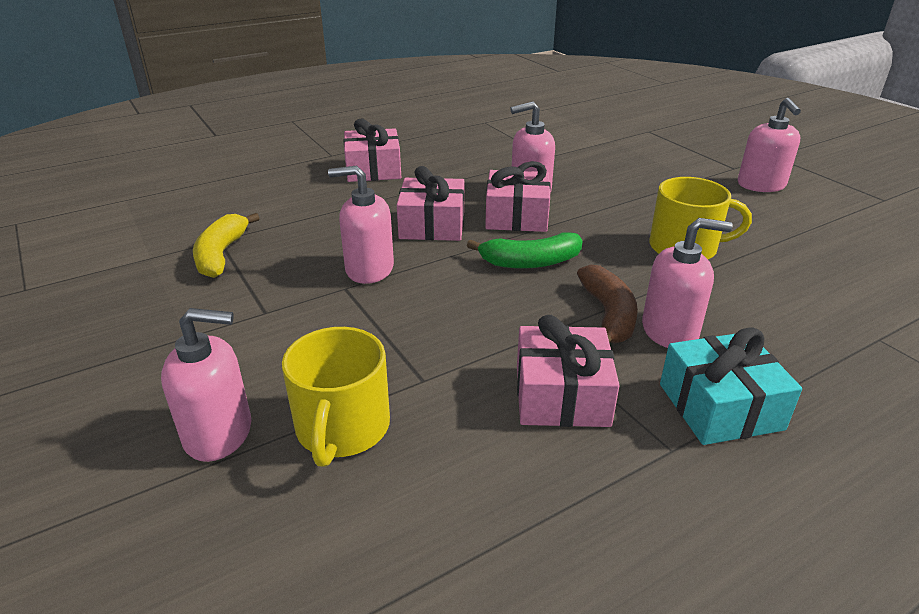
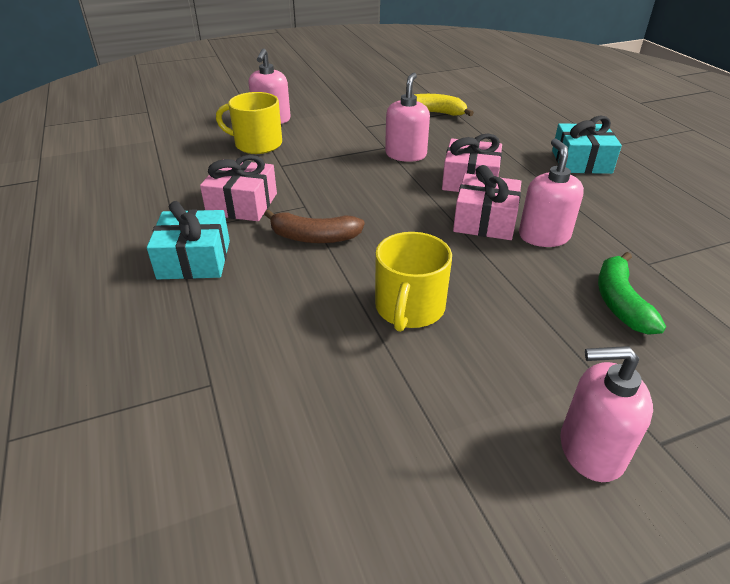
camera: 100 degrees right, 5 degrees up
pink gift [344,119,401,182] -> turquoise gift [552,115,622,174]
green banana [467,232,583,269] -> green banana moved to [598,252,666,335]
pink soap dispenser [642,218,733,348] -> none

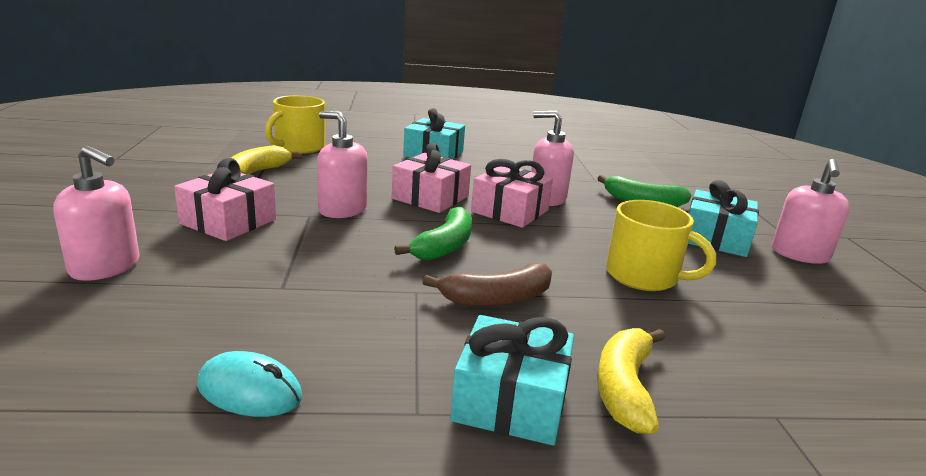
camera: 75 degrees left, 15 degrees down
pink gift [200,155,277,221] -> pink gift moved to [174,158,276,241]
yellow mug [216,92,282,154] -> yellow mug moved to [265,95,325,154]
brown banana [264,210,365,243] -> brown banana turned 45 degrees clockwise [423,263,552,307]
none -> turquoise mouse [197,351,302,417]
none -> green banana [394,207,472,260]
none -> yellow banana [597,328,665,434]
none -> turquoise gift [688,180,759,257]

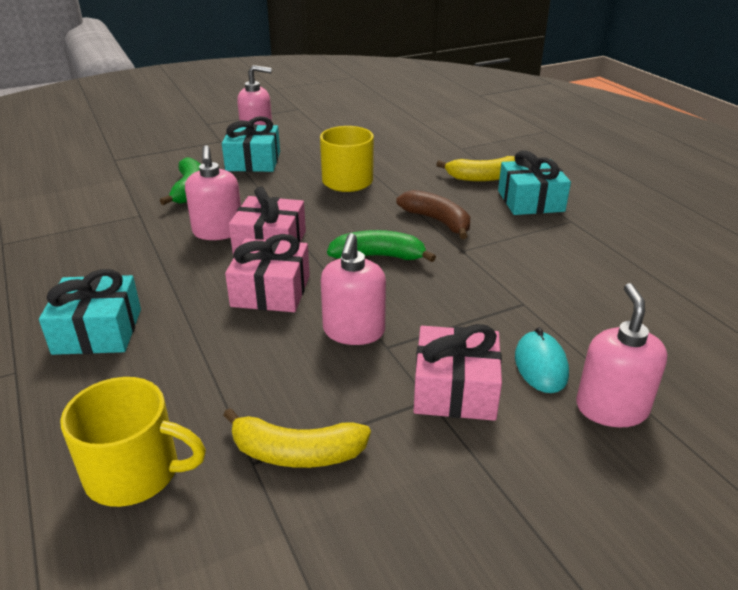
camera: 110 degrees left, 10 degrees up
turquoise mouse [197,351,302,417] -> turquoise mouse moved to [515,327,569,393]

